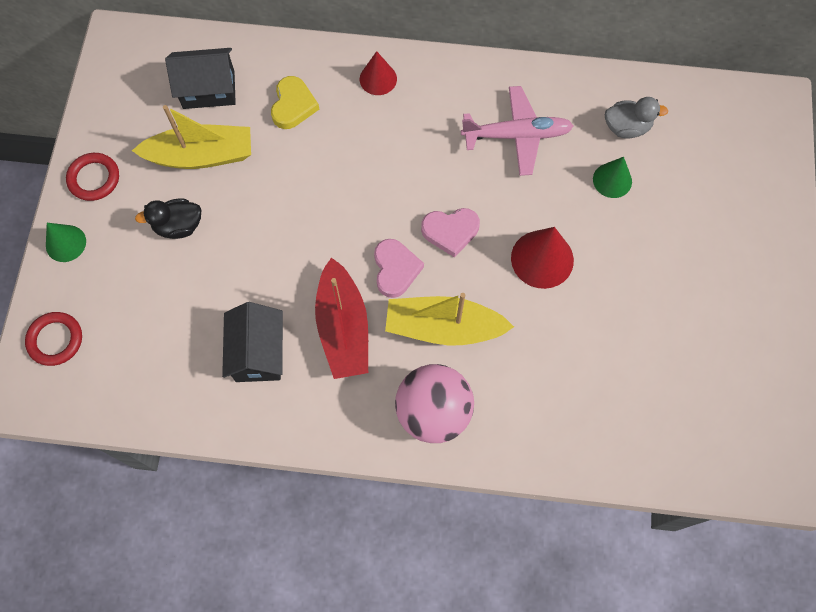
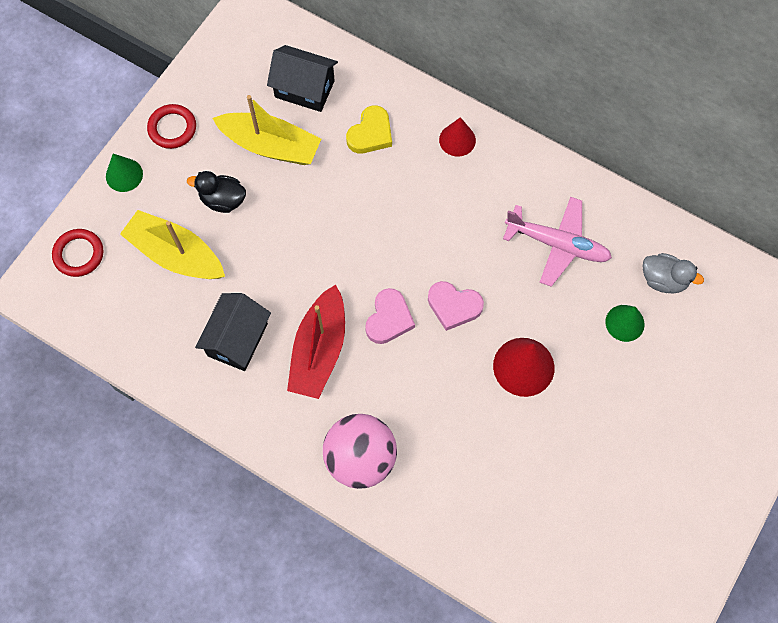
camera: 25 degrees right, 0 degrees up
yellow boat [385,293,514,345] -> yellow boat moved to [120,210,225,279]

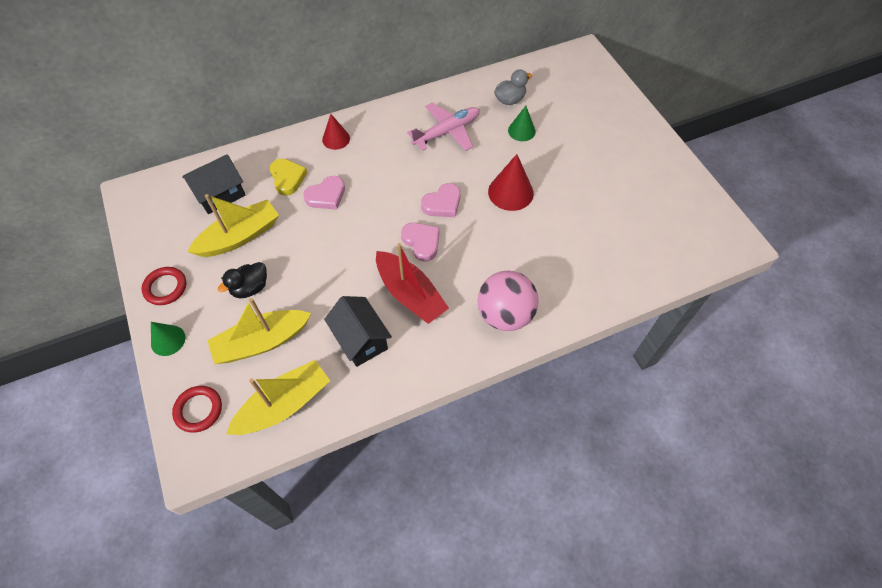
camera: 55 degrees left, 10 degrees down
none -> yellow boat [226,360,330,435]
none -> pink heart [303,176,345,210]

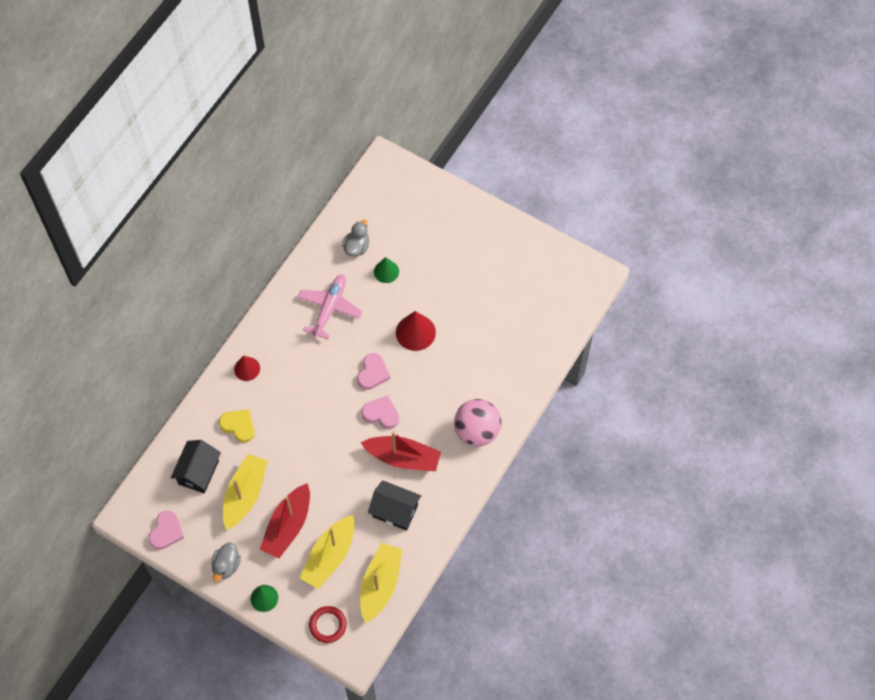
camera: 35 degrees left, 5 degrees up
red ring [142,267,186,305] -> grey duck [211,542,241,581]
black duck [218,262,267,298] -> red boat [259,483,310,558]
pink heart [303,176,345,210] -> pink heart moved to [148,510,184,550]

